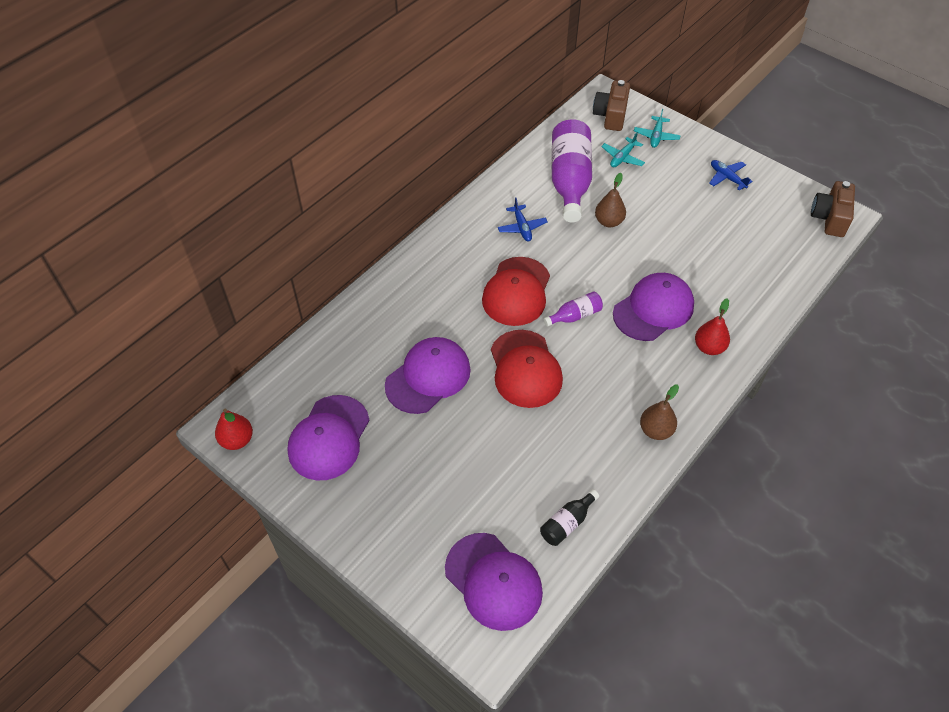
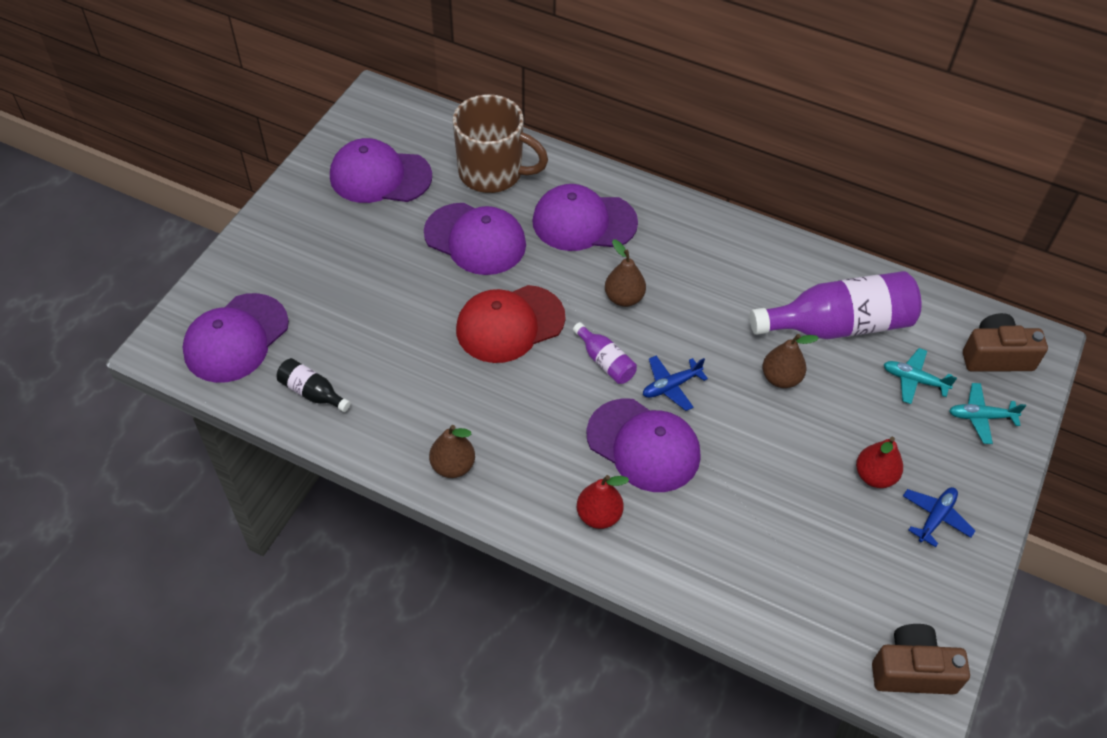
camera: 75 degrees right, 0 degrees up
red pear [215,409,253,450] -> red pear moved to [856,437,903,488]
red cap [482,257,550,326] -> brown pear [605,239,646,307]
blue plane [498,198,547,241] -> blue plane moved to [643,356,708,411]
none -> brown mug [453,94,548,193]
none -> purple cap [532,184,638,251]

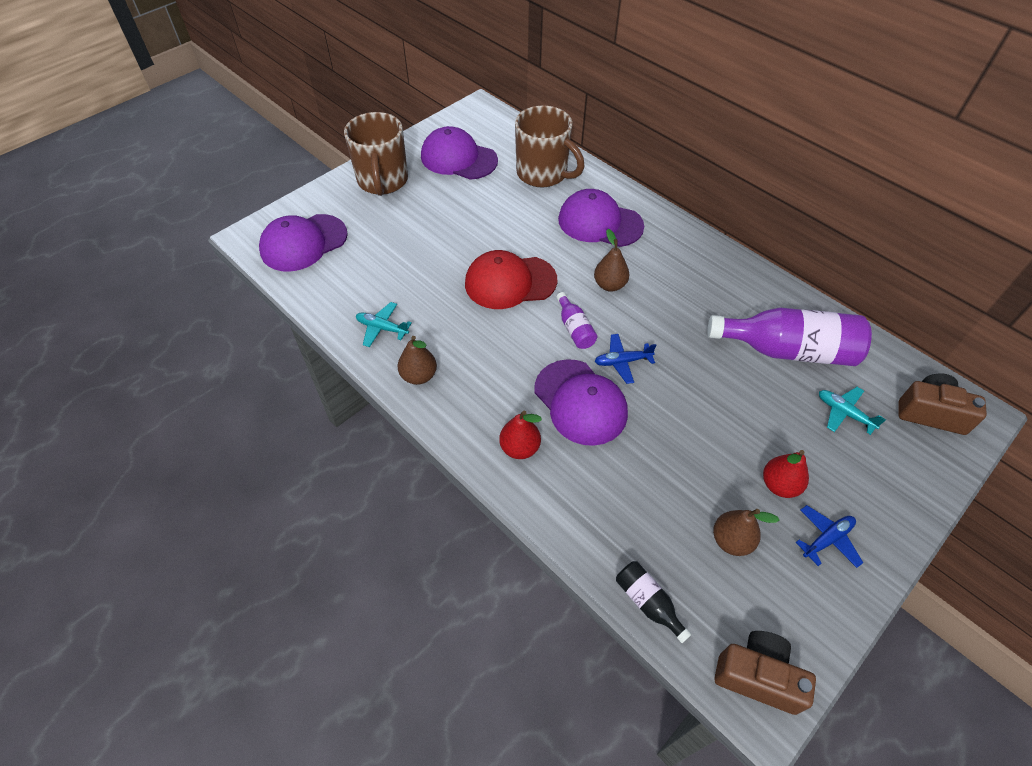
camera: 20 degrees right, 0 degrees up
black bottle [277,358,351,412] -> black bottle moved to [616,561,692,643]
purple cap [424,203,526,275] -> none
brown pear [762,334,819,388] -> brown pear moved to [713,509,779,556]
turquoise plane [949,383,1026,444] -> turquoise plane moved to [356,302,412,347]
none -> brown mug [344,112,408,196]

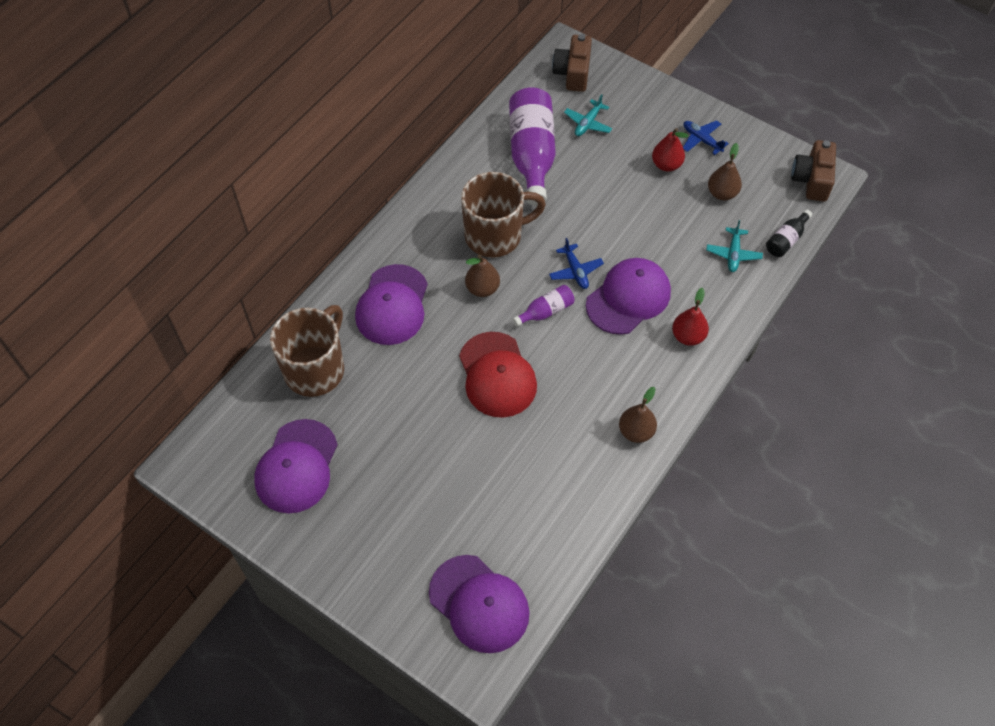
camera: 100 degrees left, 5 degrees up
brown mug [344,112,408,196] -> brown mug moved to [461,172,546,257]
turquoise plane [356,302,412,347] -> turquoise plane moved to [706,220,763,272]

